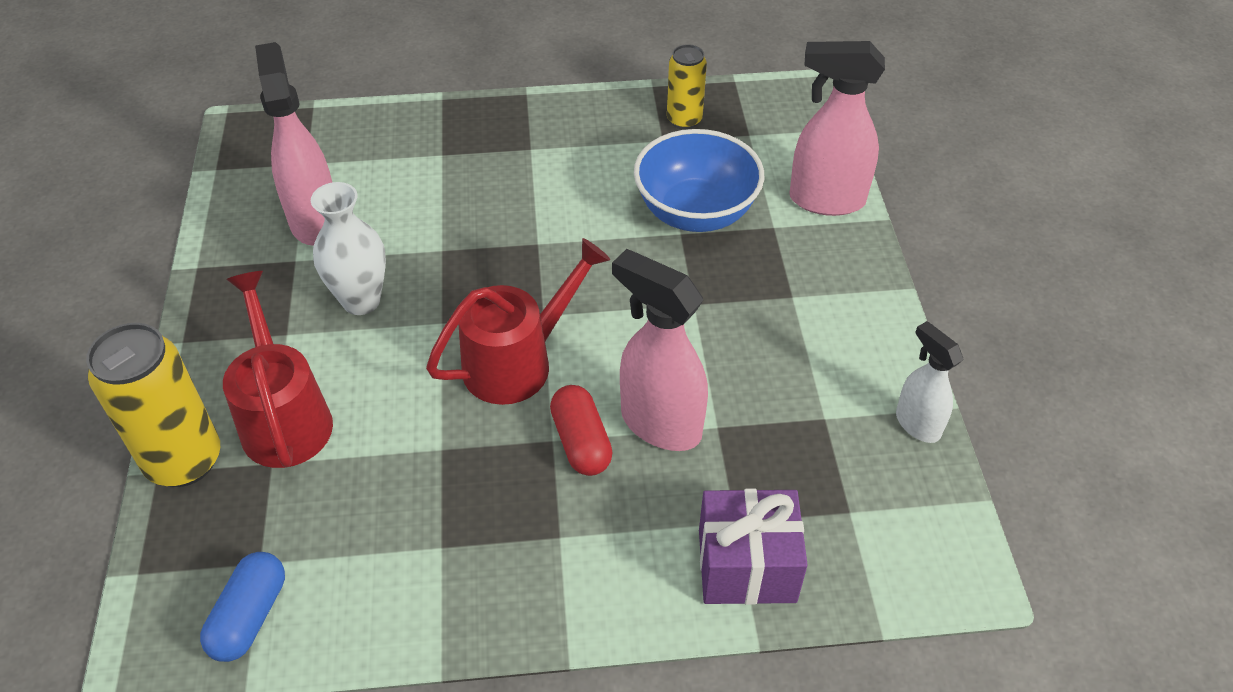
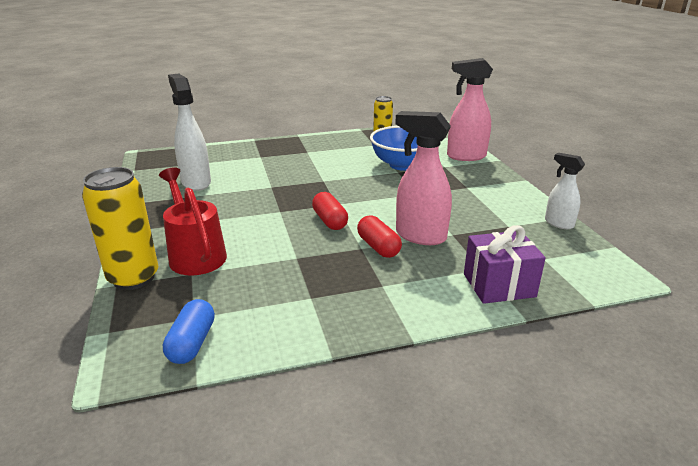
camera: 10 degrees left, 20 degrees down
pink spray bottle [255,42,332,246] -> white spray bottle [168,74,211,191]
white vase [311,182,386,315] -> none
red watering can [426,238,610,405] -> red capsule [312,192,348,230]

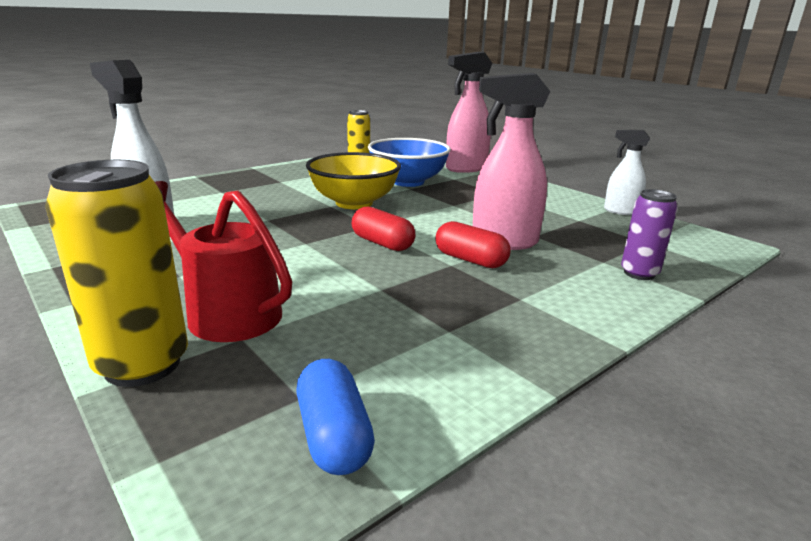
camera: 25 degrees left, 5 degrees down
purple gift [464,225,546,304] -> purple can [621,189,678,280]
none -> yellow bowl [306,152,401,209]

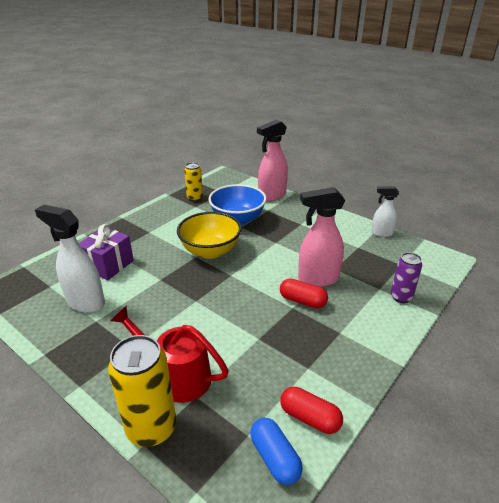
camera: 10 degrees left, 10 degrees up
red capsule [352,207,415,251] -> red capsule moved to [280,387,343,434]
none -> purple gift [79,224,134,280]

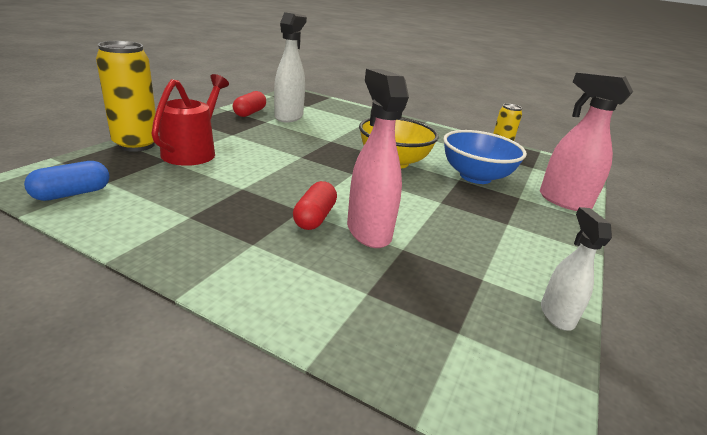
camera: 75 degrees right, 5 degrees down
purple gift [79,224,134,280] -> none
red capsule [280,387,343,434] -> red capsule moved to [233,91,266,117]
purple can [391,252,422,303] -> none

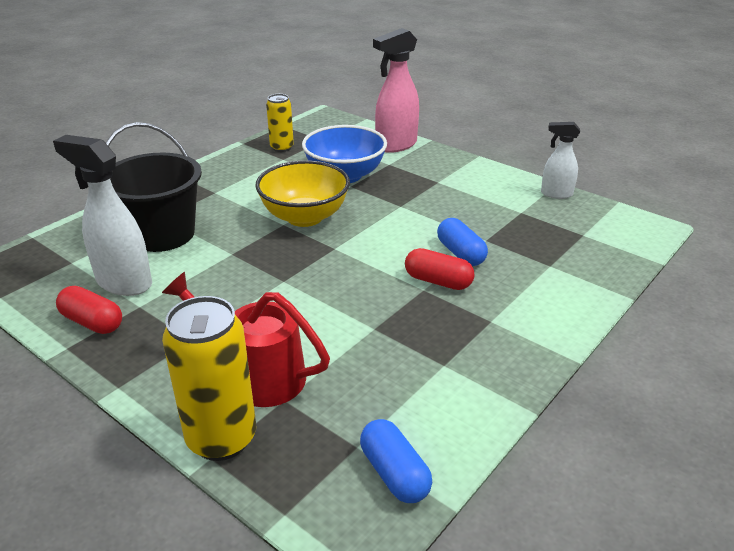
camera: 75 degrees left, 5 degrees up
pink spray bottle [347,69,409,248] -> blue capsule [437,218,488,266]
none -> black bucket [106,122,202,252]

